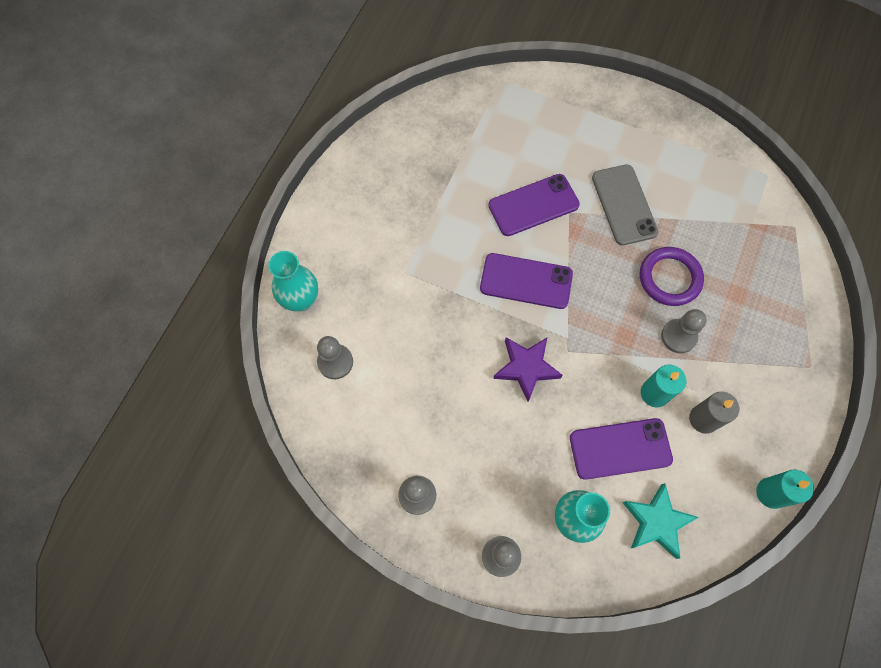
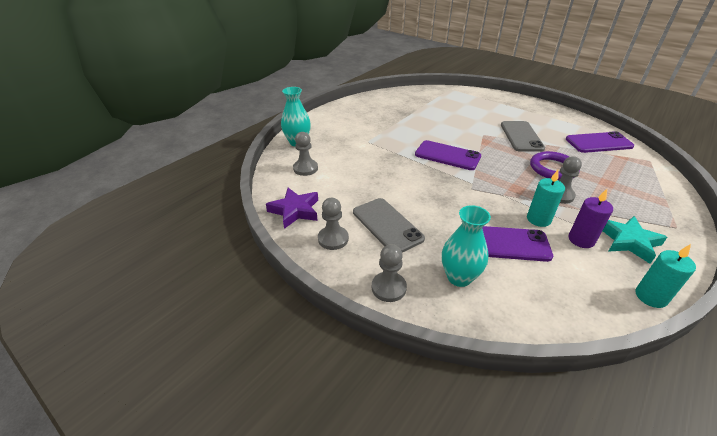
camera: 15 degrees right, 30 degrees down
purple phone [488,174,580,236] -> purple phone moved to [566,131,634,153]
purple star [493,337,563,402] -> purple star moved to [266,188,318,229]
turquoise star [622,483,699,559] -> turquoise star moved to [603,216,667,264]
grey candle [689,392,739,434] -> purple candle [568,189,613,248]
none -> grey phone [353,198,425,253]

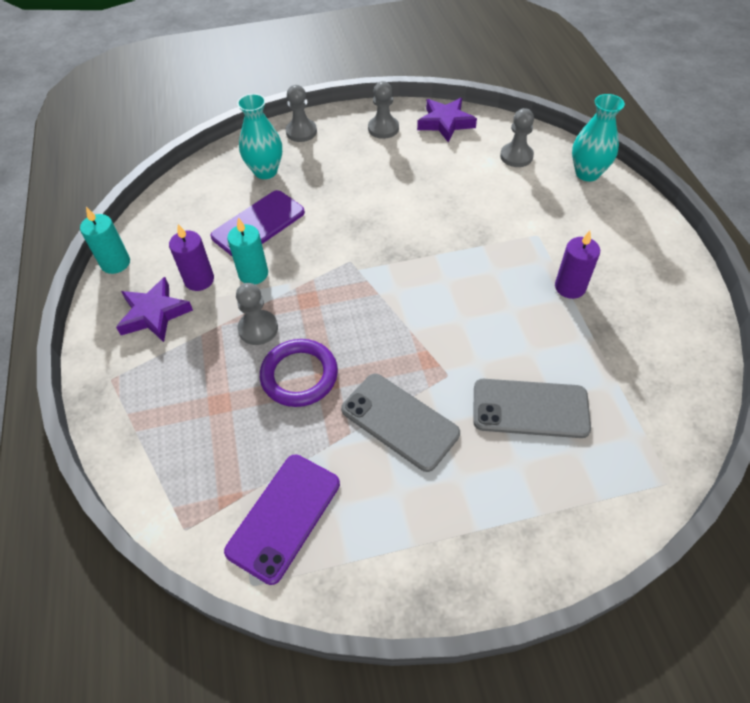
camera: 130 degrees right, 15 degrees up
grey phone [353,198,425,253] -> grey phone moved to [473,379,591,438]
purple phone [415,140,481,170] -> none
turquoise star [603,216,667,264] -> purple star [116,277,193,342]
none -> purple candle [555,230,600,299]

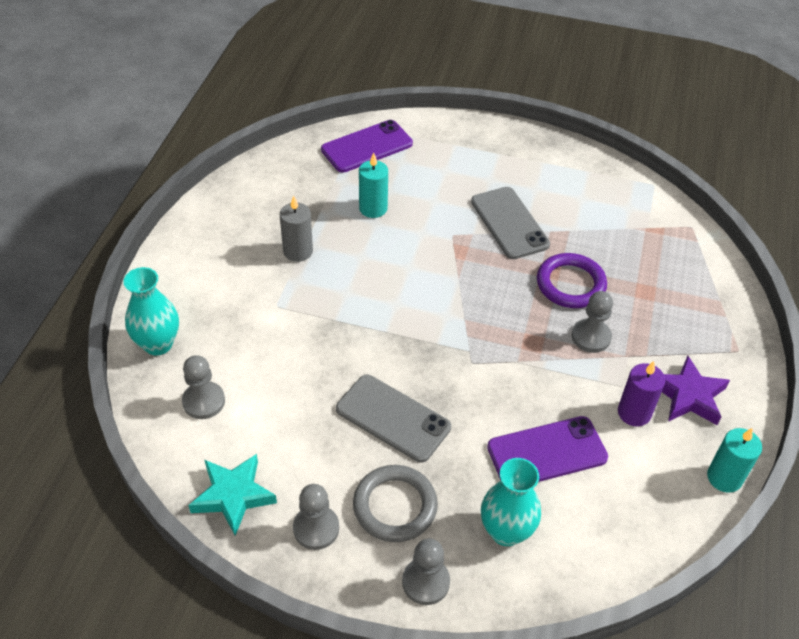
camera: 155 degrees left, 5 degrees down
purple phone [224,454,340,585] -> purple phone moved to [321,120,413,173]
turquoise candle [227,217,268,284] -> turquoise candle moved to [359,153,388,218]
purple star [417,98,477,142] -> turquoise star [188,454,277,536]
grey phone [473,379,591,438] -> grey phone moved to [336,375,451,463]
purple candle [555,230,600,299] -> grey candle [280,196,313,262]
none -> grey ring [353,465,438,542]

